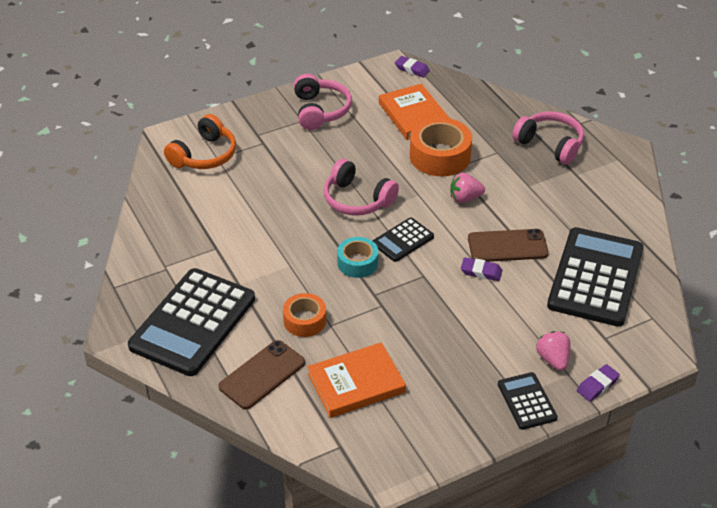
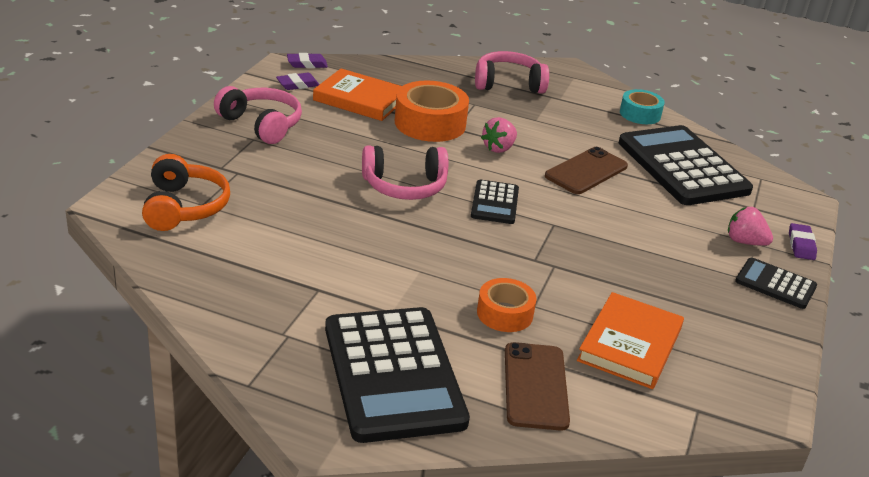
camera: 45 degrees left, 10 degrees down
turquoise tape [337,237,378,278] -> turquoise tape moved to [620,89,665,124]
purple eraser [461,257,502,281] -> purple eraser moved to [276,73,320,90]

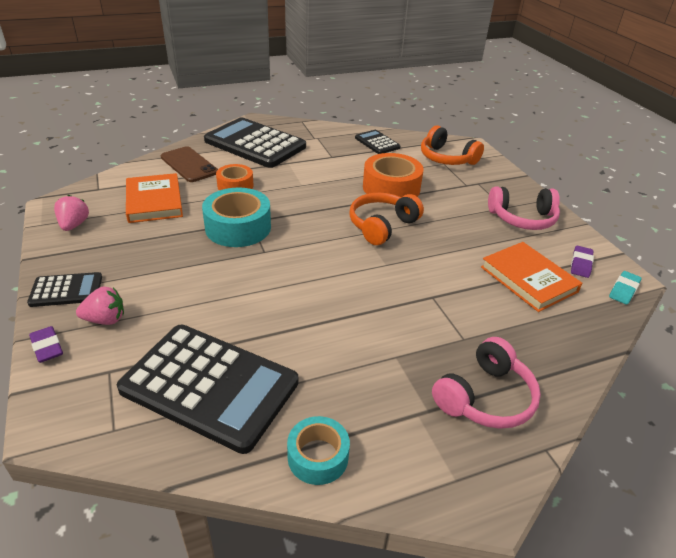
camera: 140 degrees right, 5 degrees up
purple eraser [287,53,328,68] -> turquoise eraser [609,271,642,305]
orange book [313,69,402,121] -> orange book turned 75 degrees clockwise [481,242,582,312]
pink headphones [362,145,448,200] -> orange headphones [349,193,424,245]
orange tape [395,80,469,142] -> orange tape moved to [363,153,424,197]
black calculator [471,180,519,224] -> black calculator moved to [355,130,401,154]
pink strawberry [481,117,517,153] -> pink strawberry moved to [54,195,89,231]
brown phone [545,147,628,194] -> none
none -> turquoise tape [202,187,271,247]

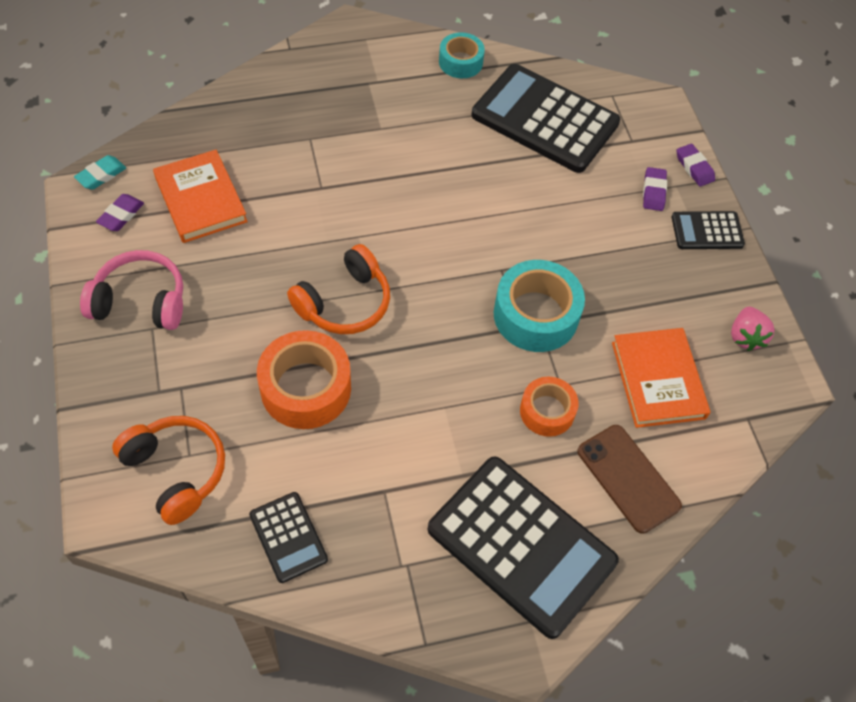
camera: 175 degrees left, 20 degrees up
pink strawberry [76,287,124,325] -> purple eraser [643,167,667,211]
pink headphones [432,337,541,429] -> none

